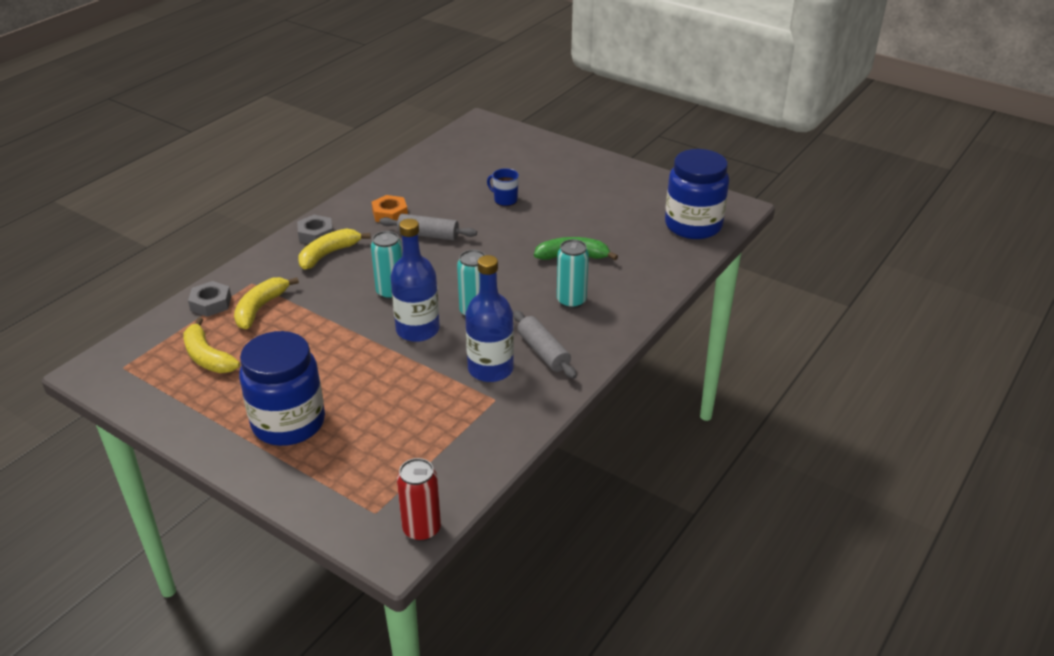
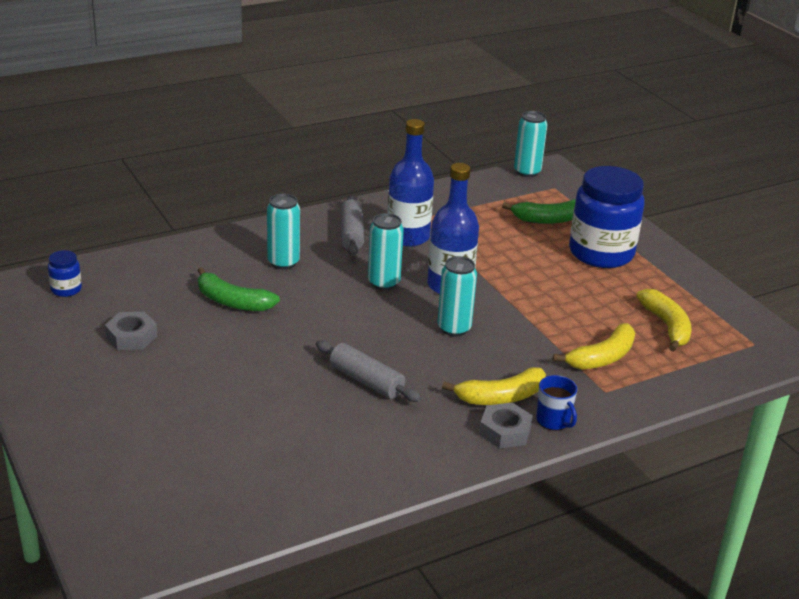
camera: 155 degrees left, 5 degrees down
grey nut [188,281,231,317] -> grey nut moved to [105,312,157,350]
orange nut [371,195,408,222] -> none
red can [397,458,441,542] -> turquoise can [514,111,548,177]
blue mug [487,168,519,206] -> blue mug moved to [536,375,577,431]
blue jar [665,149,729,239] -> blue jar [48,250,82,297], size x0.42
none -> green banana [502,199,576,224]

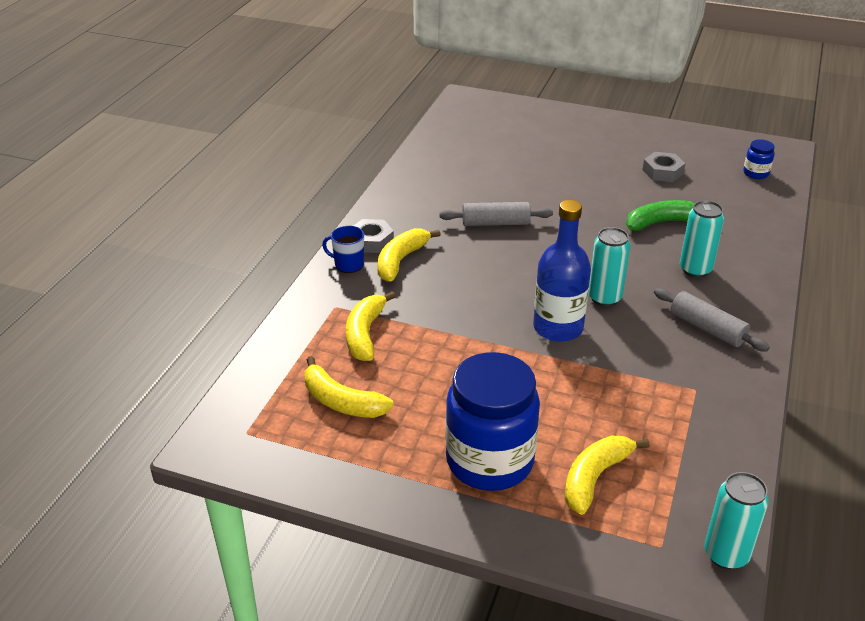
camera: 140 degrees right, 5 degrees up
blue bottle [387,119,434,247] -> none
turquoise can [437,256,477,337] -> none
green banana [502,199,576,224] -> yellow banana [565,436,649,515]

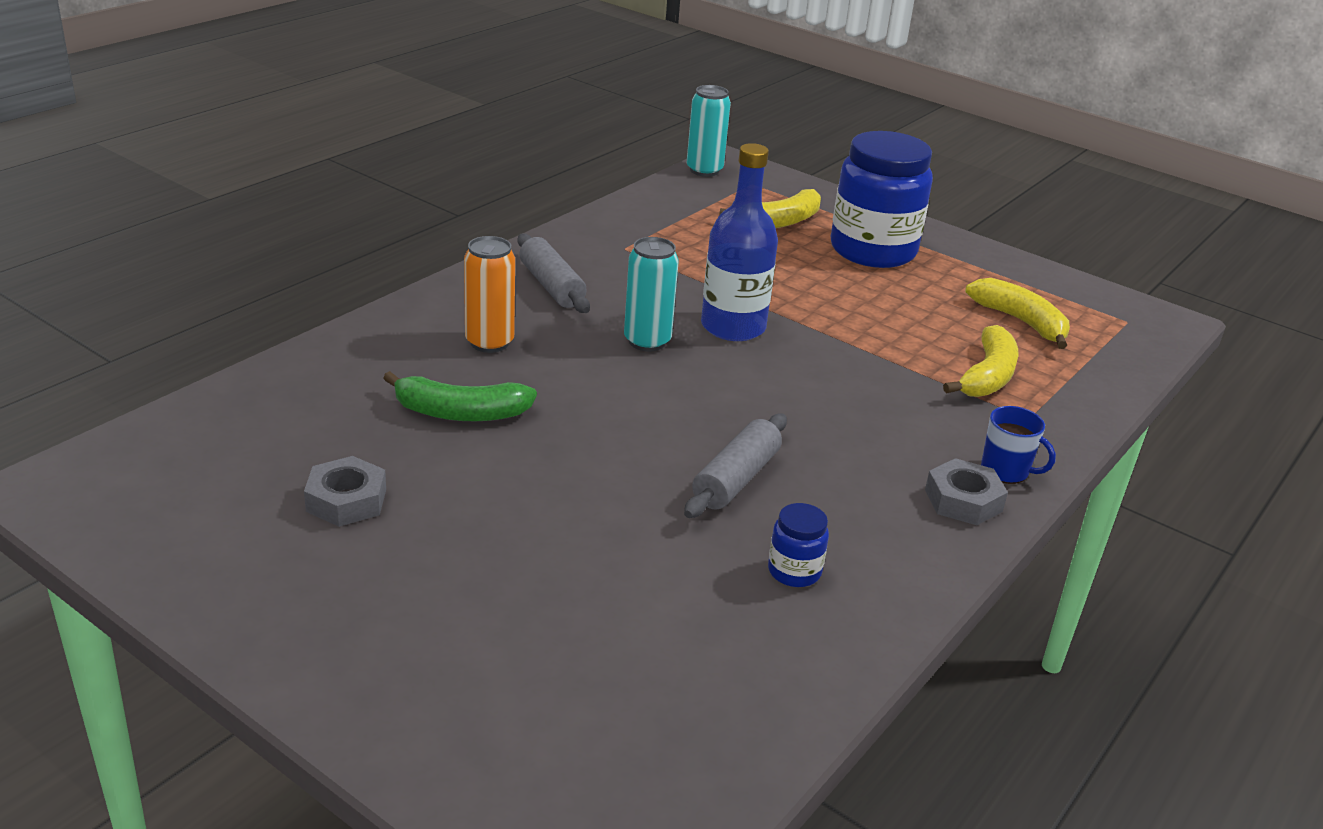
camera: 165 degrees left, 5 degrees down
yellow banana [377,228,441,282] -> none
grey rolling pin [439,202,553,226] -> grey rolling pin turned 75 degrees counterclockwise [684,414,787,518]
turquoise can [680,200,724,278] -> orange can [464,236,515,353]
blue jar [743,139,775,179] -> blue jar moved to [768,503,829,587]

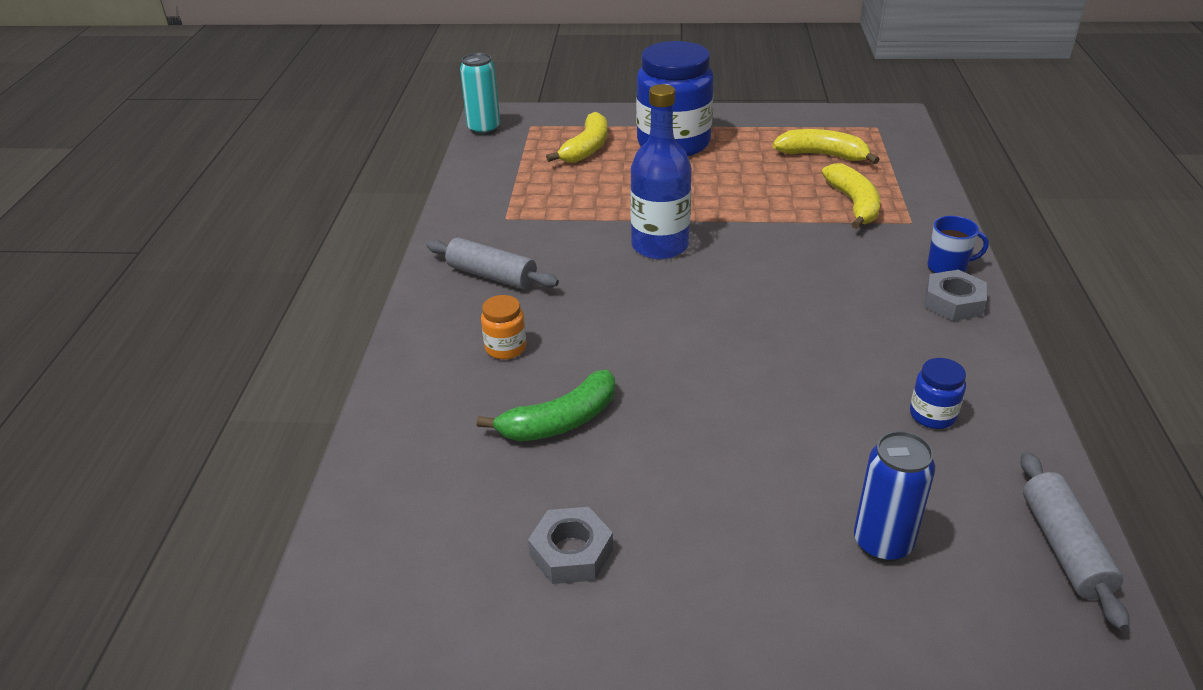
camera: 30 degrees left, 5 degrees up
orange can [464,236,515,353] -> orange jar [481,295,526,359]
turquoise can [624,237,679,351] -> none
grey rolling pin [684,414,787,518] -> grey rolling pin moved to [1021,452,1129,631]
none -> blue can [854,431,935,562]

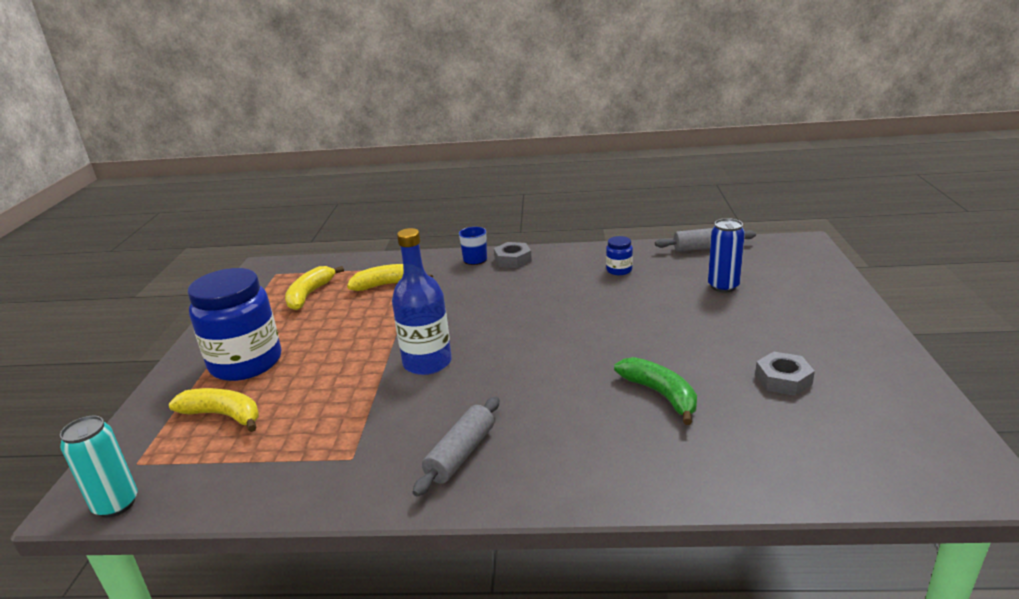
camera: 90 degrees left, 10 degrees down
orange jar [481,295,526,359] -> none

